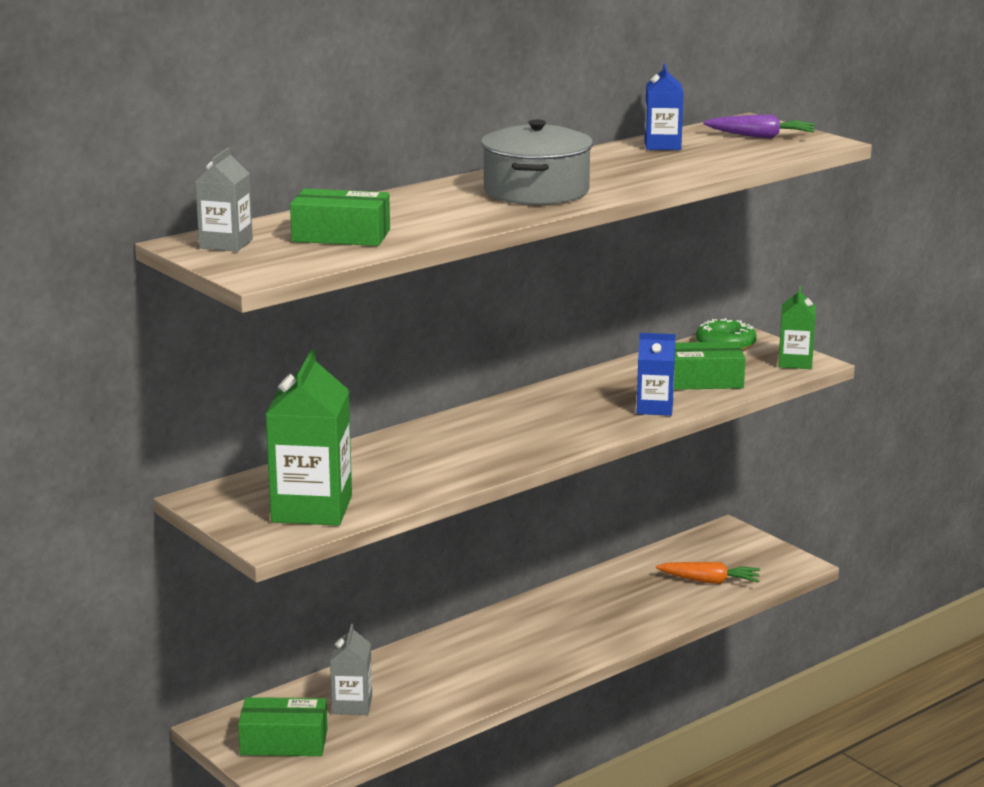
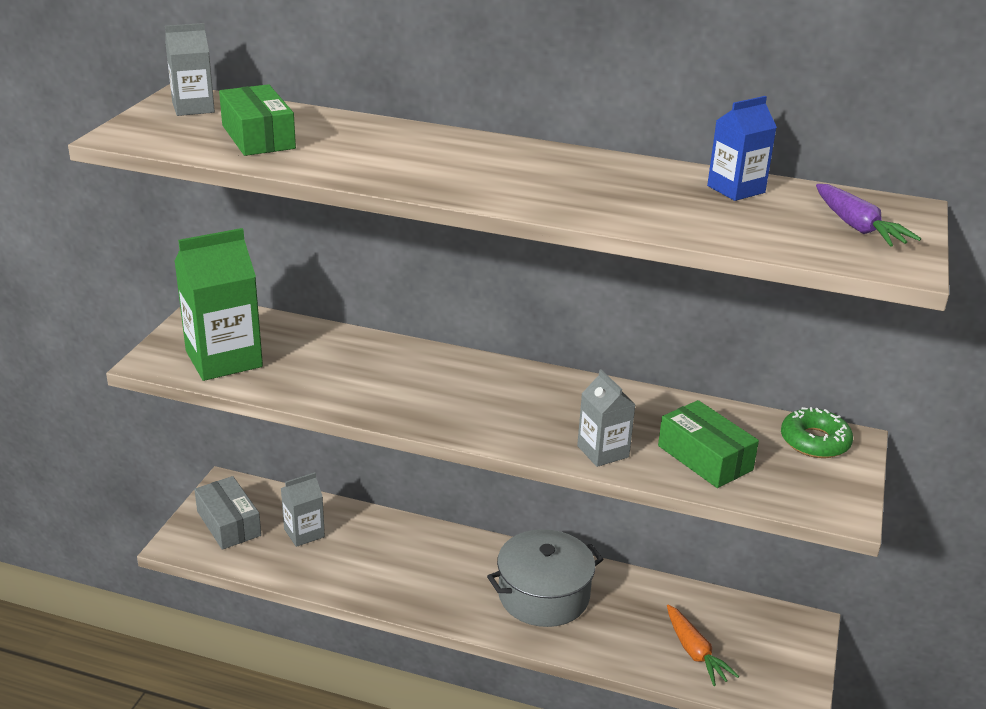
camera: 55 degrees right, 10 degrees up
green box [238,697,327,756] -> grey box [194,476,261,550]
grey pot [481,119,593,205] -> grey pot moved to [487,529,604,627]
blue carton [636,333,675,416] -> grey carton [577,369,636,467]
green carton [778,286,816,369] -> none

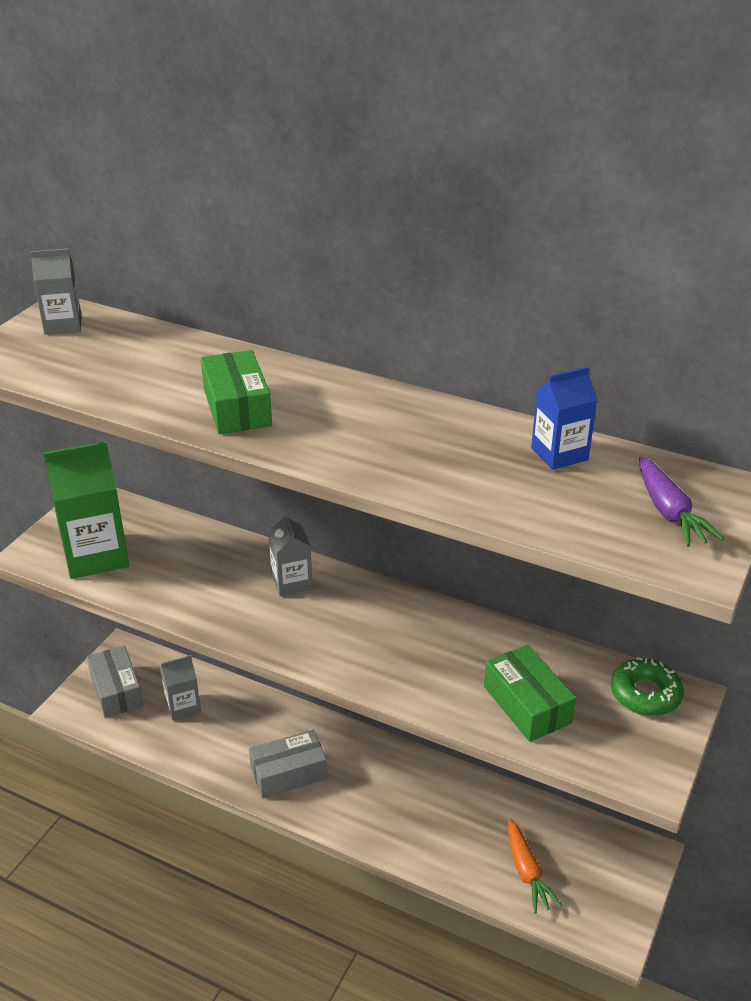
camera: 10 degrees right, 5 degrees up
green box [219,84,296,156] -> green box moved to [201,350,272,434]
grey pot [487,529,604,627] -> none
grey carton [577,369,636,467] -> grey carton moved to [268,512,312,597]
none -> grey box [249,730,327,798]

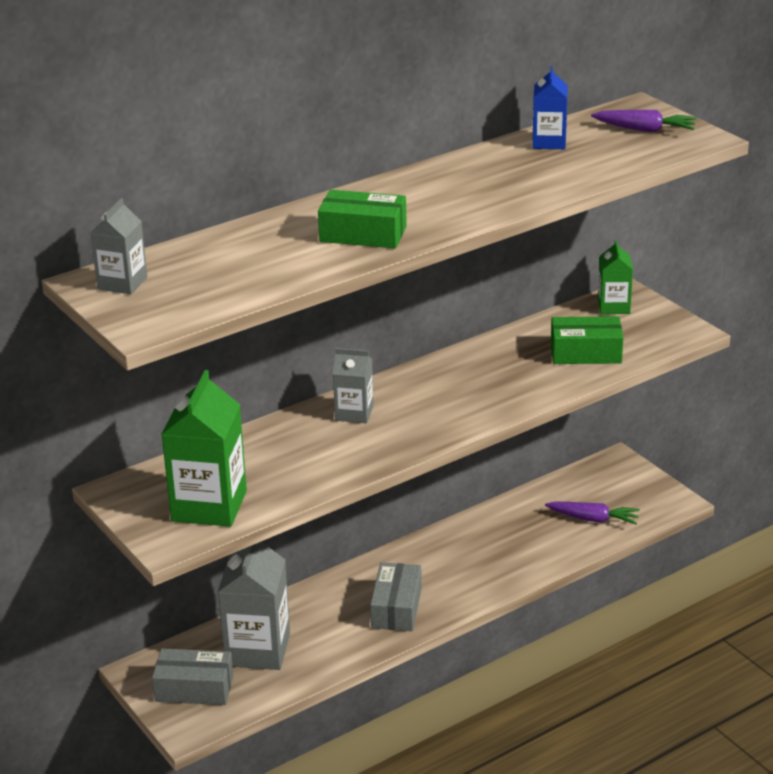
camera: 60 degrees left, 5 degrees down
grey carton [160,655,201,721] -> grey carton [218,542,290,670], size x1.76
orange carrot [508,819,562,913] -> purple carrot [545,502,640,525]
green donut [611,657,684,716] -> green carton [598,240,633,314]

